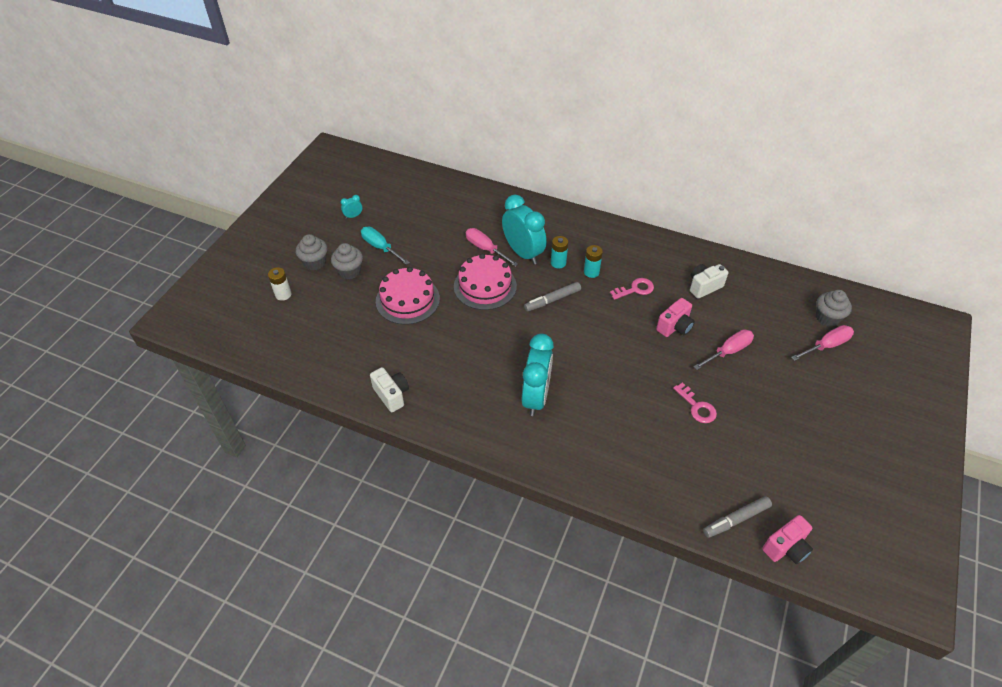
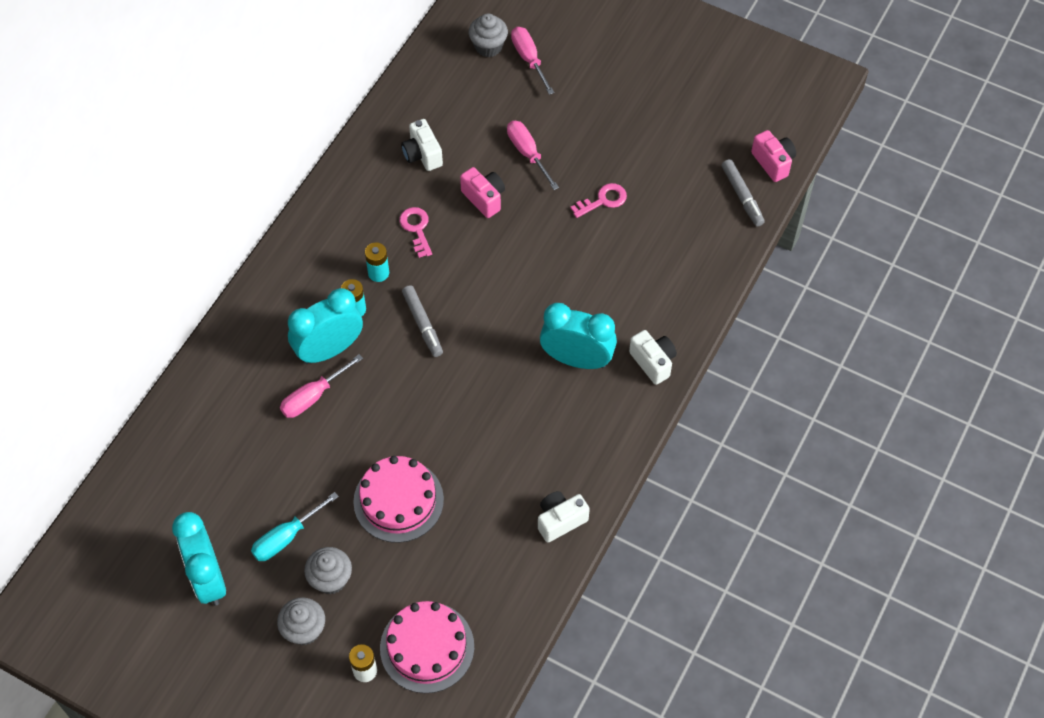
camera: 85 degrees left, 10 degrees up
turquoise clock [341,195,362,219] -> turquoise clock [172,512,226,606], size x2.44
pink cake [454,254,517,310] -> pink cake moved to [380,601,474,693]
none -> white camera [629,330,677,385]

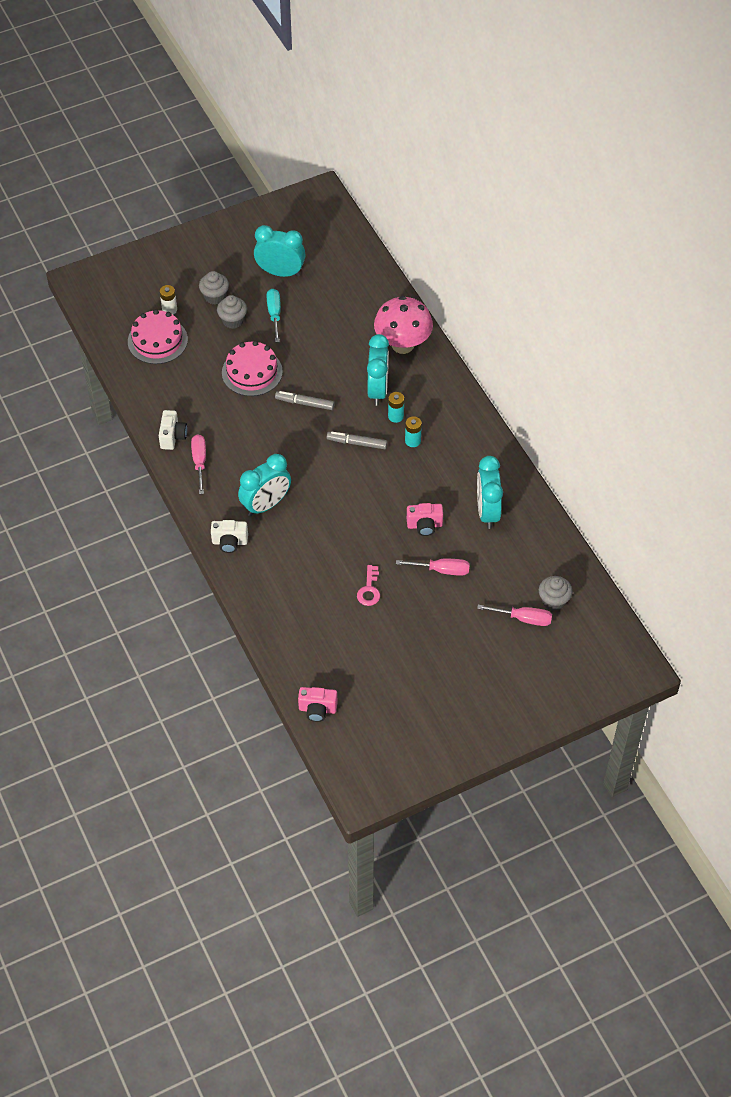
camera: 125 degrees right, 5 degrees down
pink screwdriver [280,354,363,418] -> pink screwdriver moved to [191,434,206,494]
pink key [400,207,432,258] -> none
white camera [401,119,443,171] -> turquoise clock [477,456,503,529]
grey marker [722,159,765,226] -> grey marker moved to [275,391,335,410]
none -> pink mushroom [374,296,433,354]

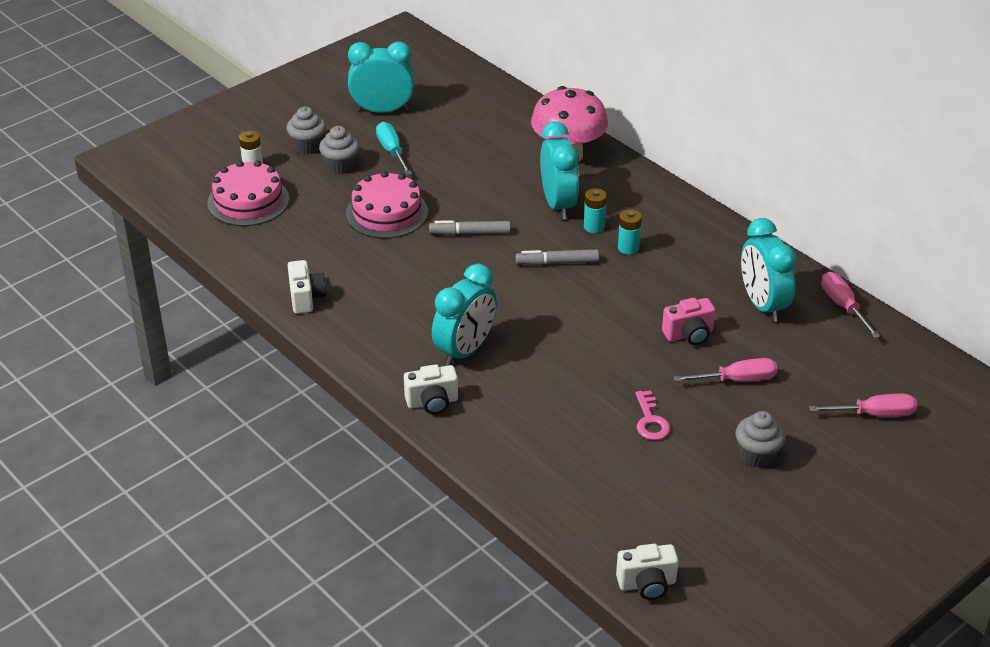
camera: 15 degrees left, 15 degrees down
pink screwdriver [191,434,206,494] -> pink screwdriver moved to [821,272,880,338]
pink camera [298,687,337,722] -> white camera [616,544,679,600]
grey cupcake [539,576,572,611] -> grey cupcake moved to [736,411,786,467]

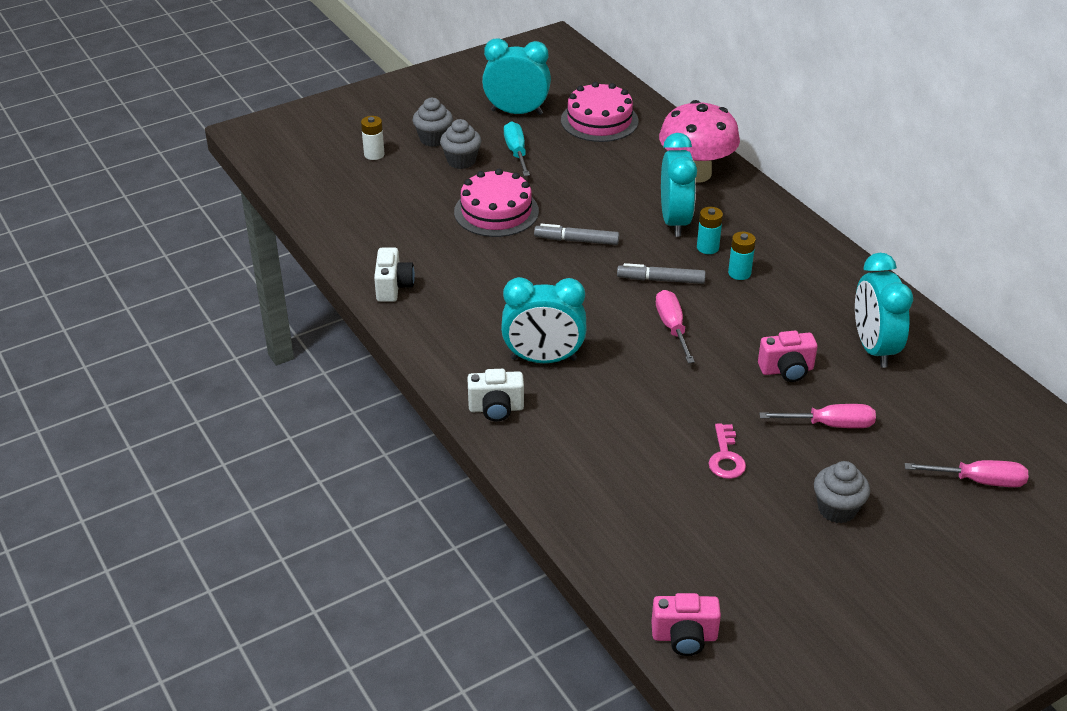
camera: 10 degrees right, 0 degrees up
pink cake [207,160,289,226] -> pink cake moved to [561,82,638,142]
turquoise clock [432,264,497,366] -> turquoise clock turned 45 degrees clockwise [501,277,586,363]
white camera [616,544,679,600] -> pink camera [651,593,721,656]
pink screwdriver [821,272,880,338] -> pink screwdriver moved to [656,290,695,363]

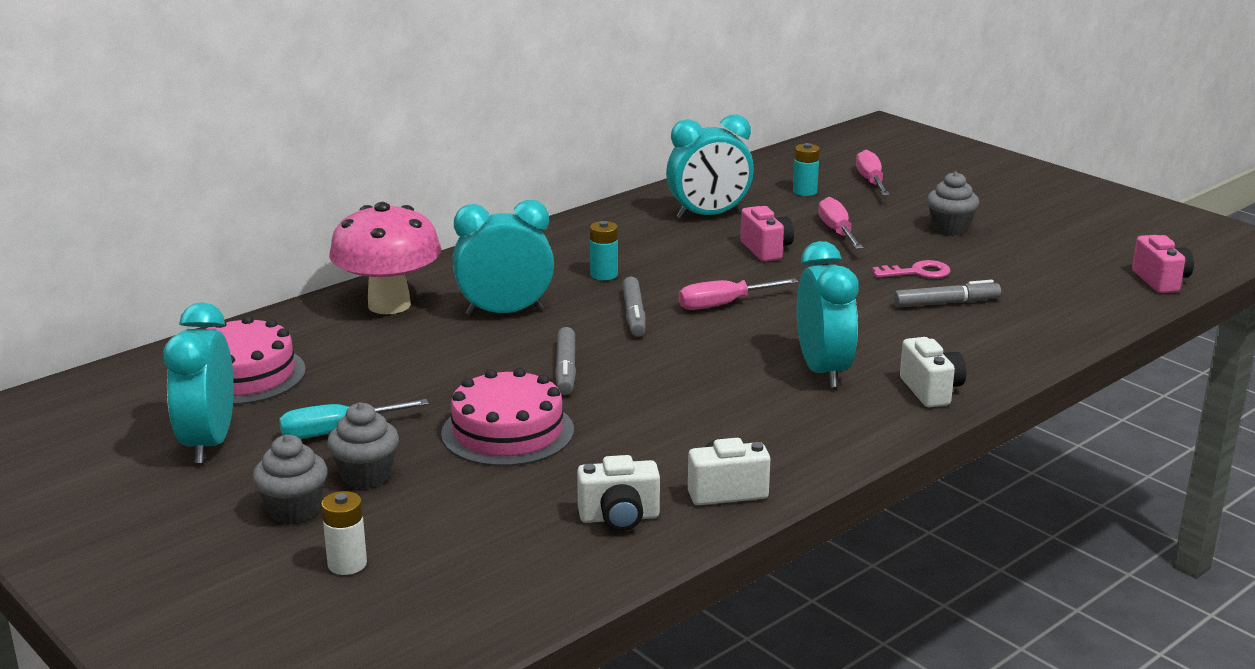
camera: 100 degrees left, 15 degrees down
turquoise battery [697,207,723,254] -> turquoise battery moved to [793,143,820,196]
none -> white camera [577,455,660,531]
none -> grey marker [893,280,1001,308]

